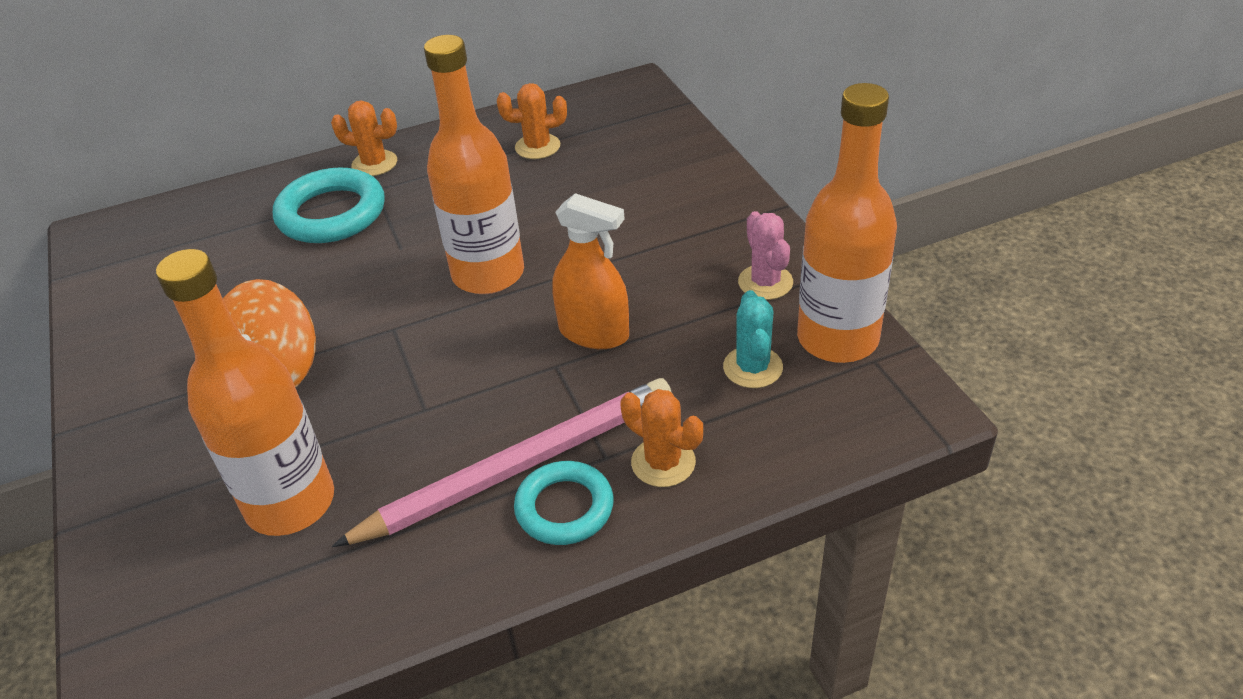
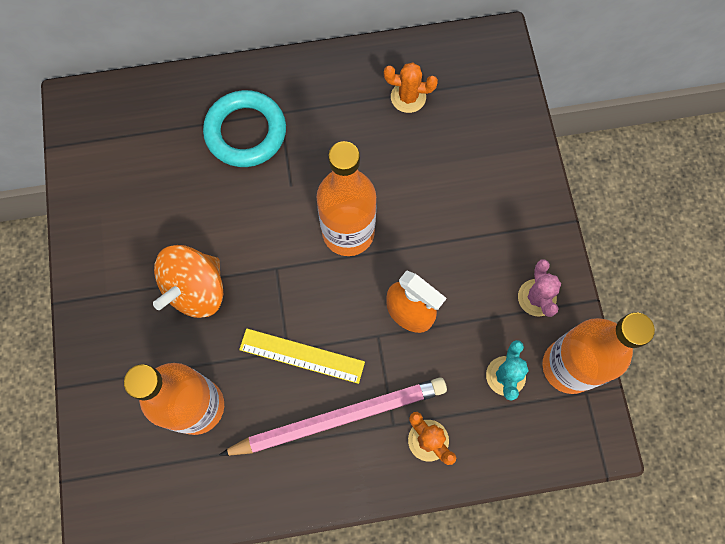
camera: 10 degrees right, 30 degrees up
orange cactus [331,101,397,176] -> none
turquoise ring [514,461,614,545] -> none
none -> yellow ruler [239,328,365,384]

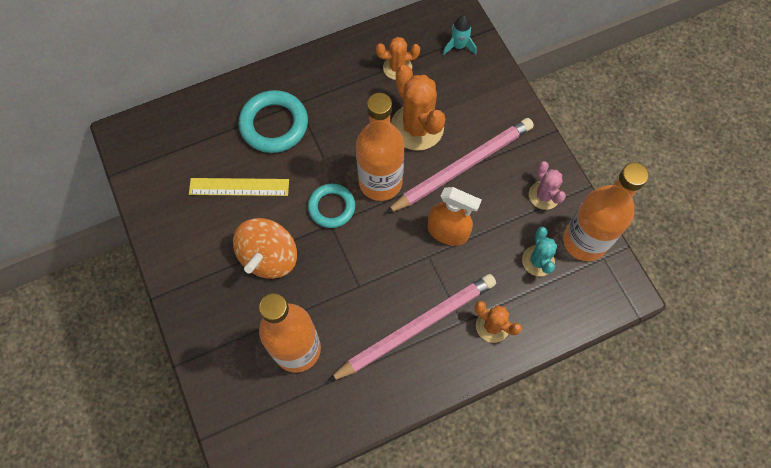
camera: 15 degrees left, 5 degrees down
yellow ruler [239,328,365,384] -> yellow ruler moved to [189,178,289,196]
none -> turquoise ring [308,184,355,228]
none -> pink pencil [385,118,534,214]
none -> orange cactus [391,65,445,151]
none -> turquoise rocket [443,15,476,55]

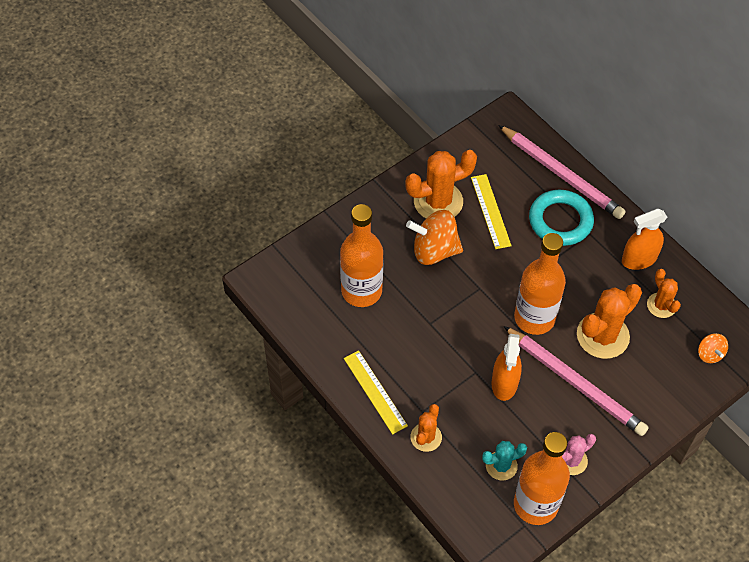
camera: 75 degrees right, 10 degrees down
turquoise ring [308,184,355,228] -> none
pink pencil [328,274,496,382] -> pink pencil moved to [498,125,625,219]
turquoise rocket [443,15,476,55] -> orange spinning top [698,333,728,363]
none -> yellow ruler [344,350,408,434]
none -> orange cactus [405,150,477,218]
none -> orange spray bottle [622,209,667,270]

